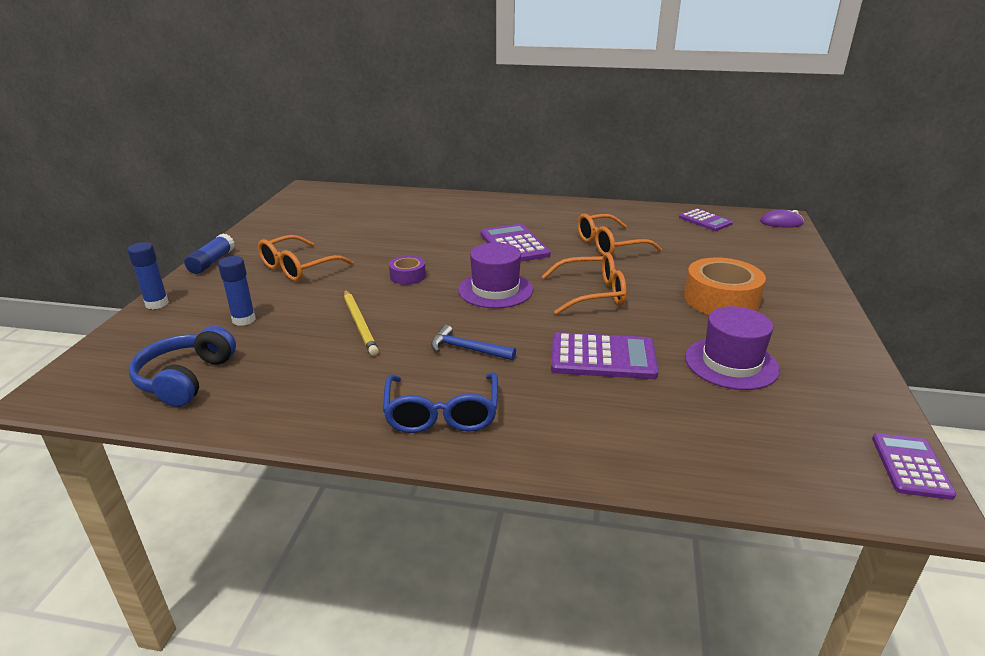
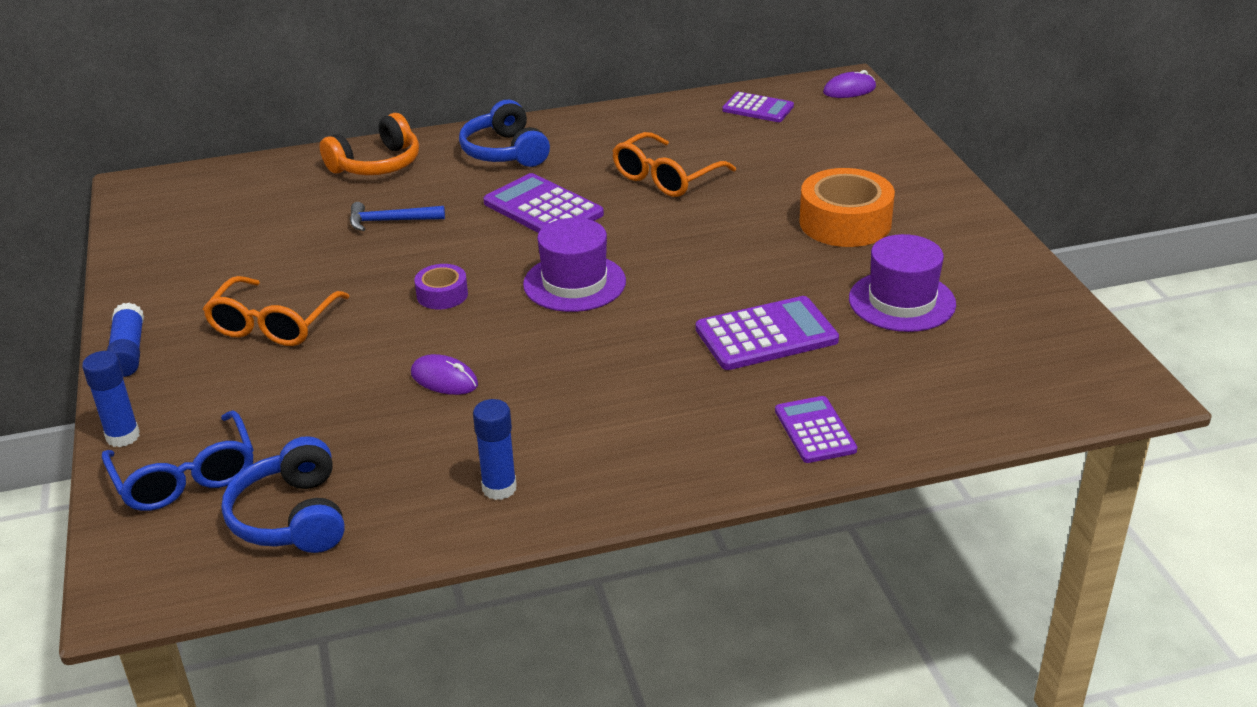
camera: 25 degrees left, 5 degrees up
blue glue stick [218,256,256,326] -> blue glue stick moved to [473,399,517,500]
yellow pencil [344,290,379,356] -> purple mouse [411,354,478,395]
blue glasses [383,373,498,433] -> blue glasses moved to [102,410,254,511]
blue hammer [431,325,516,360] -> blue hammer moved to [350,202,445,231]
orange glasses [541,252,626,315] -> none
purple calculator [872,433,957,500] -> purple calculator moved to [775,396,857,463]
none -> orange headphones [320,113,419,175]
none -> blue headphones [459,100,550,167]

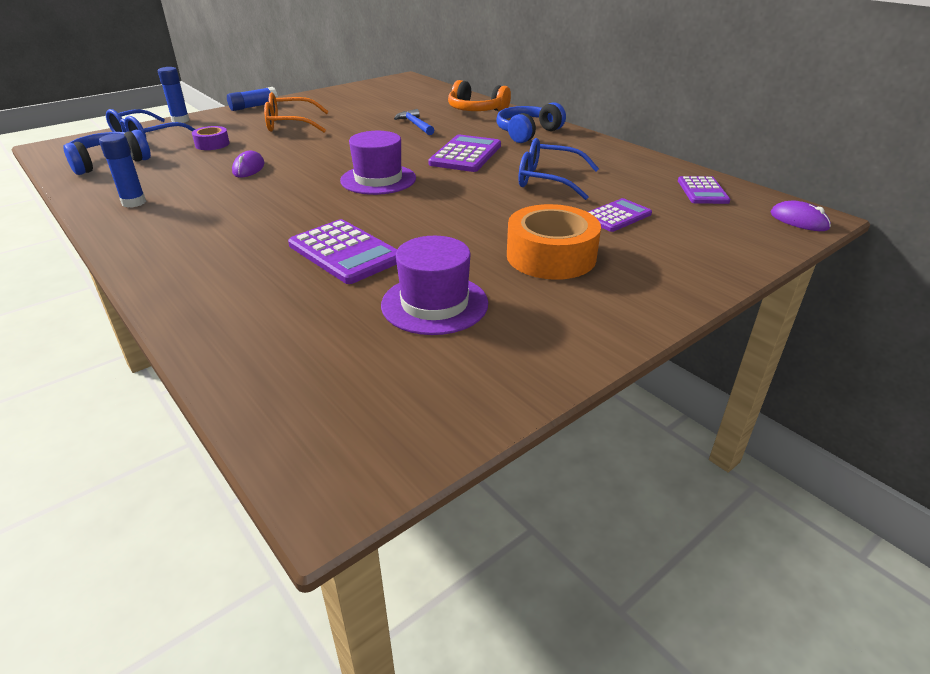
camera: 65 degrees right, 0 degrees up
purple tape [414,264,468,309] -> purple tape moved to [192,126,229,150]
orange glasses [612,132,736,197] -> blue glasses [519,138,599,200]
purple calculator [775,396,857,463] -> purple calculator moved to [588,198,652,232]

